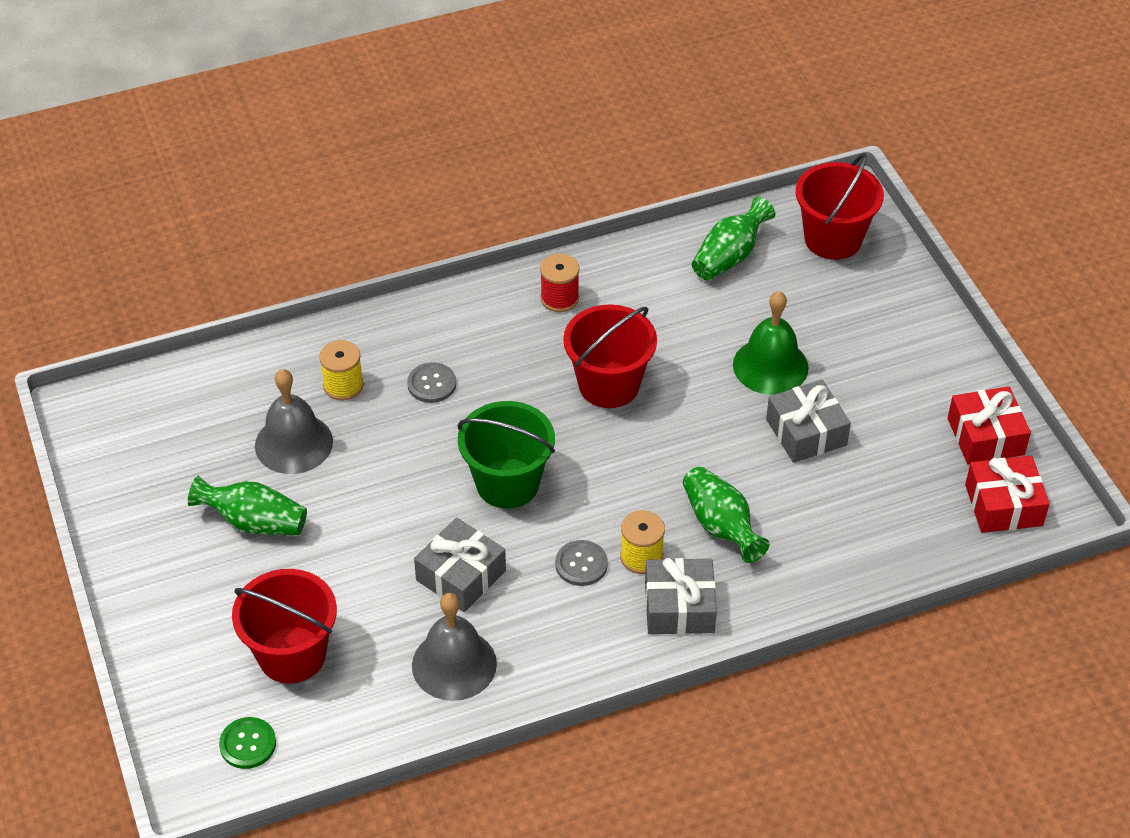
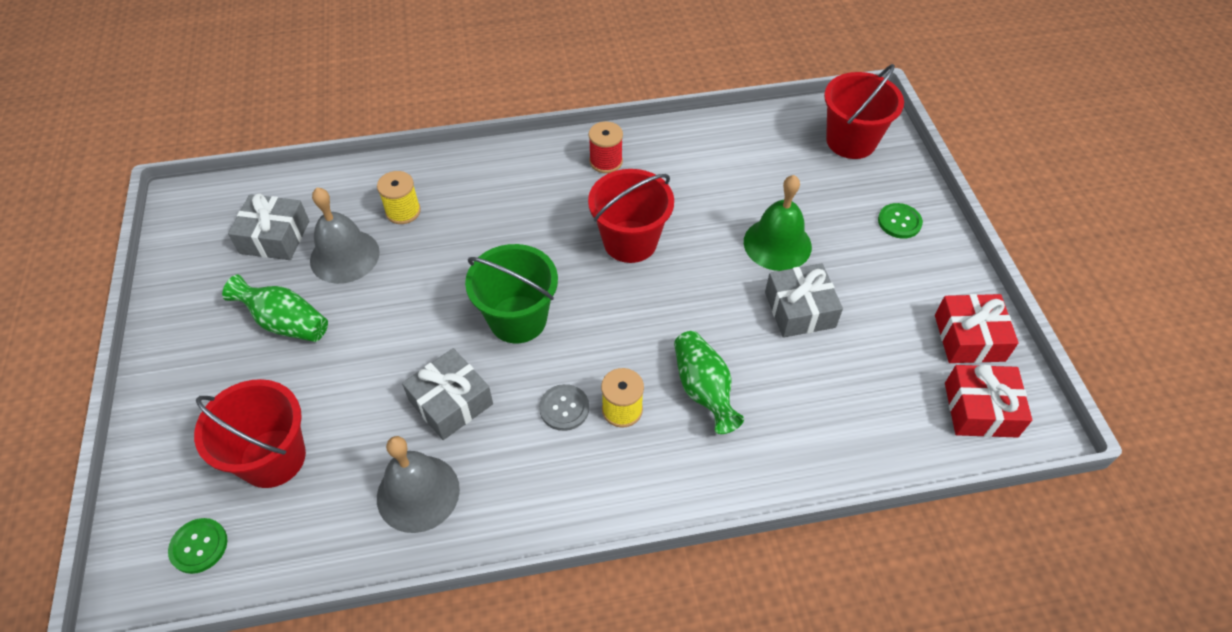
camera: 10 degrees right, 5 degrees up
grey button [407,362,456,403] -> none
grey gift [645,558,717,634] -> grey gift moved to [228,193,309,260]
green vase [692,197,775,281] -> none
none -> green button [878,203,923,239]

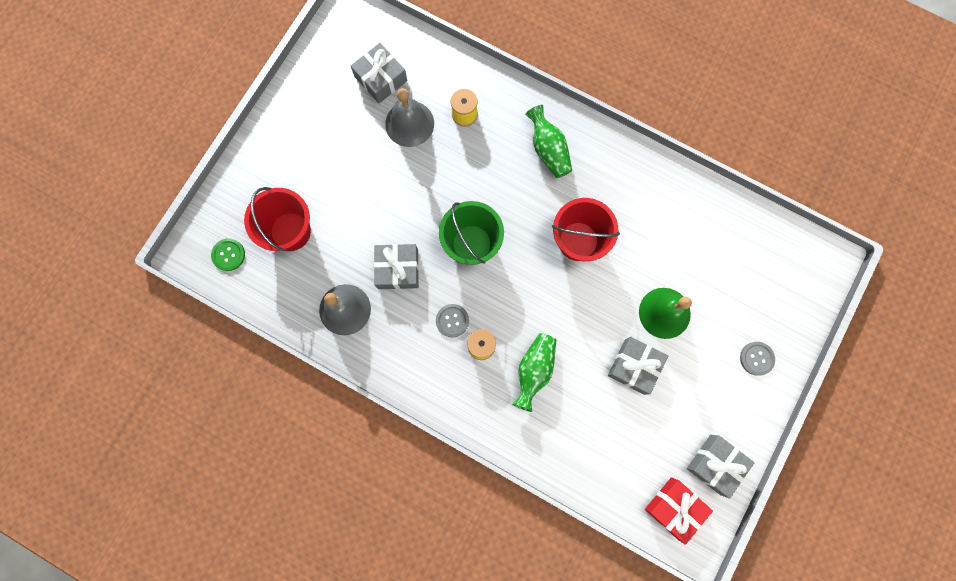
camera: 40 degrees right, 25 degrees up
green vase [222,275,328,342] -> green vase moved to [525,105,572,178]
red spool [588,122,623,173] -> none
red bucket [824,64,904,159] -> none
green button [878,203,923,239] -> grey button [740,342,775,376]
red gift [935,294,1019,363] -> grey gift [687,435,755,499]

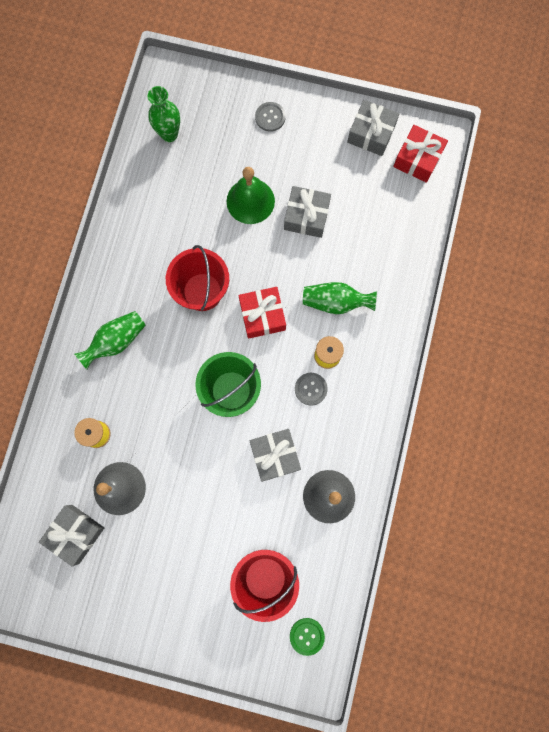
camera: 105 degrees left, 0 degrees up
none -> green vase [148,86,180,142]
none -> red gift [239,287,286,339]

